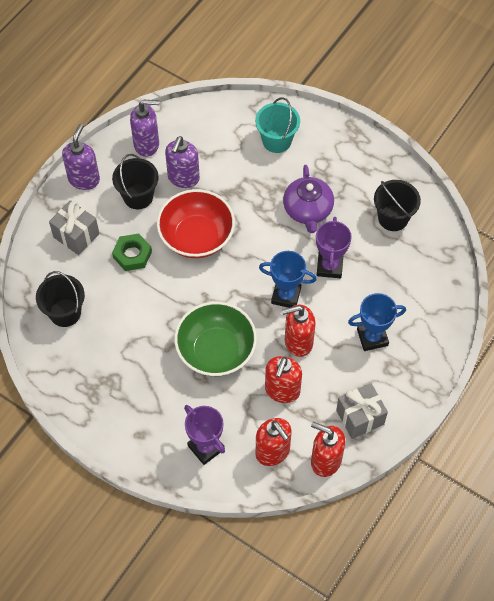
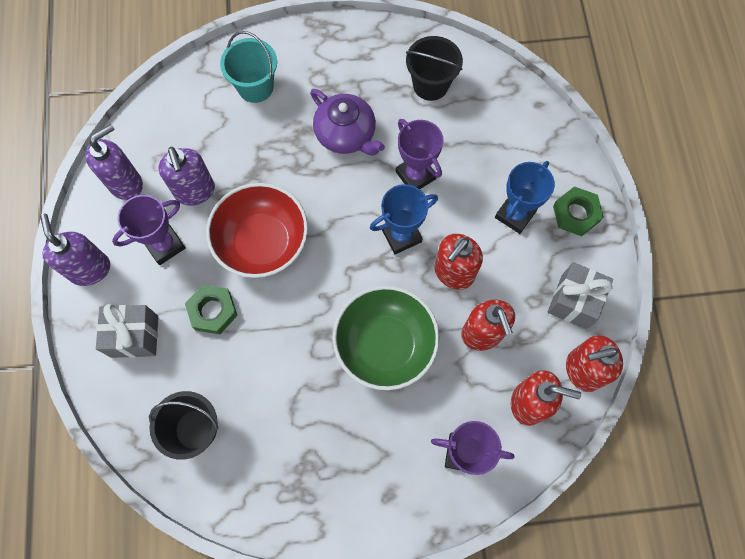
camera: 40 degrees left, 10 degrees up
black bucket [112,154,159,209] -> purple trophy [112,195,186,265]
none -> green nut [553,186,604,236]

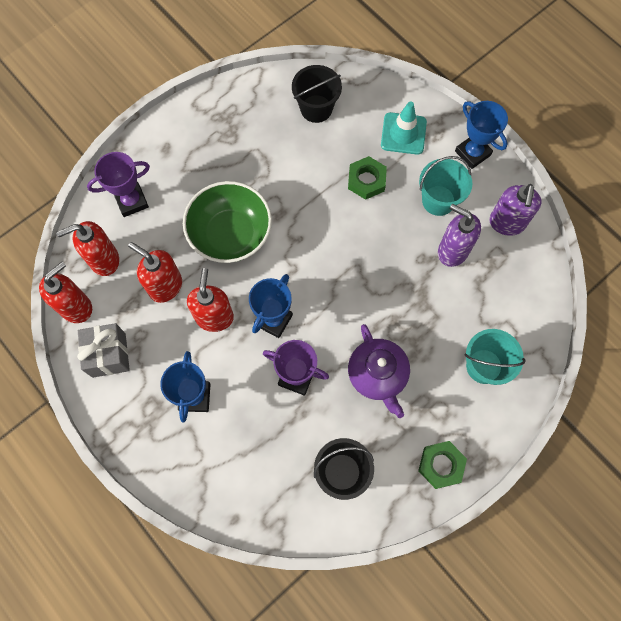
camera: 145 degrees right, 0 degrees up
purple soap dispenser [40,213,110,286] -> blue trophy [455,101,508,169]
grey gift [96,304,158,358] -> turquoise traffic cone [381,101,427,155]
purple trophy [112,195,186,265] -> turquoise bucket [419,156,472,216]
red bowl [206,183,308,278] -> none
purple teapot [310,89,385,156] -> purple teapot turned 120 degrees counterclockwise [348,324,410,418]
green nut [553,186,604,236] -> green nut moved to [418,441,467,489]

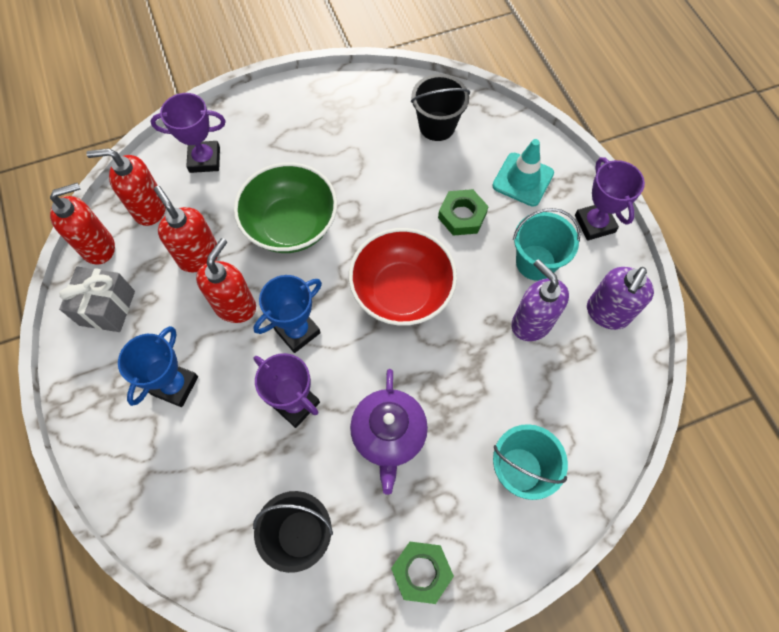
camera: 20 degrees right, 5 degrees down
blue trophy [455,101,508,169] -> purple trophy [575,157,645,241]
none -> red bowl [349,228,457,326]

